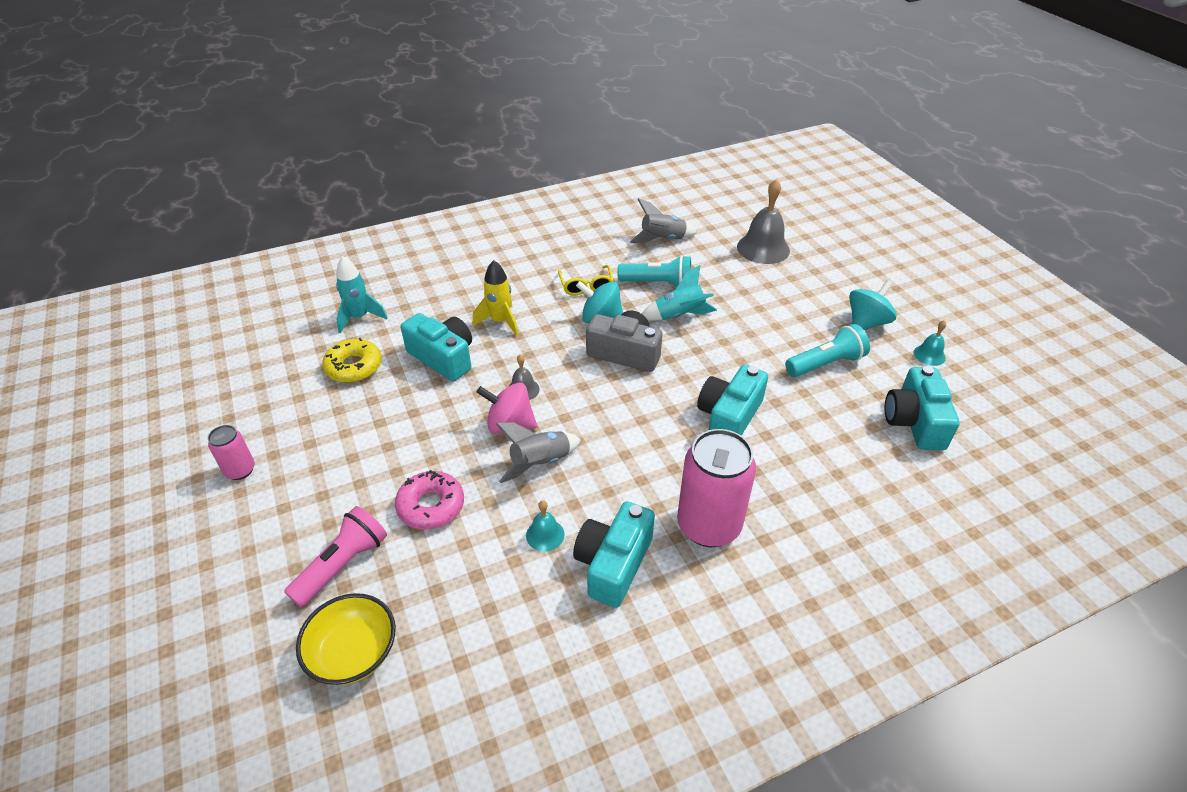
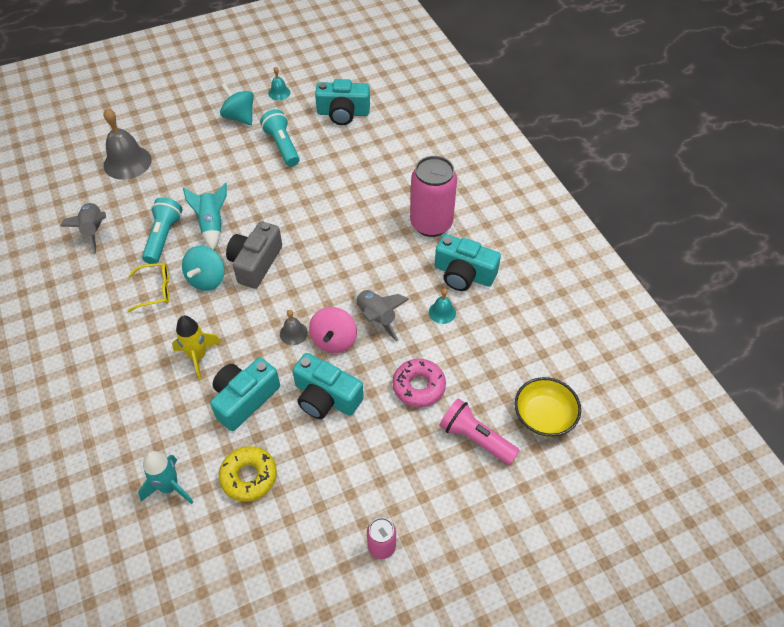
camera: 90 degrees left, 10 degrees up
turquoise camera [697,365,768,436] -> turquoise camera moved to [292,353,364,419]

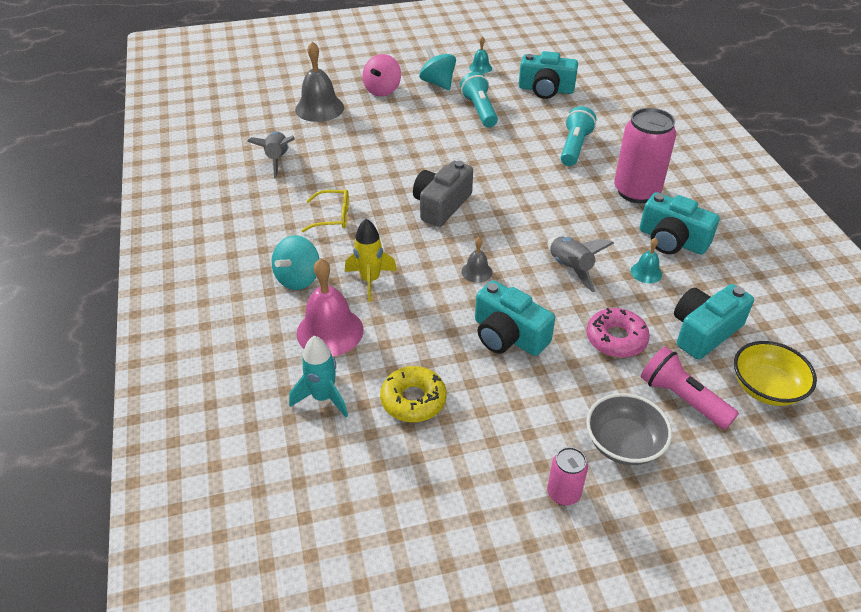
camera: 10 degrees right, 10 degrees down
turquoise flashlight [142,197,183,264] -> turquoise flashlight moved to [561,106,596,166]
turquoise spinning top [182,246,225,291] -> turquoise spinning top moved to [272,235,319,290]
turquoise rocket [183,182,227,250] -> none
turquoise camera [210,357,280,431] -> turquoise camera moved to [674,284,754,360]
pink spinning top [309,307,357,353] -> pink spinning top moved to [362,54,401,97]
none -> pink bell [297,258,364,356]
none -> grey bowl [586,393,672,465]

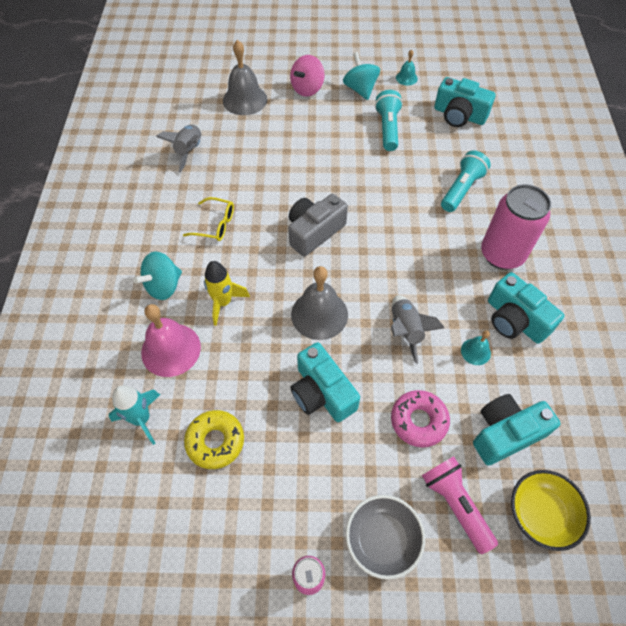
camera: 15 degrees right, 15 degrees up
grey bell [461,237,493,283] -> grey bell [291,266,348,340], size x1.99

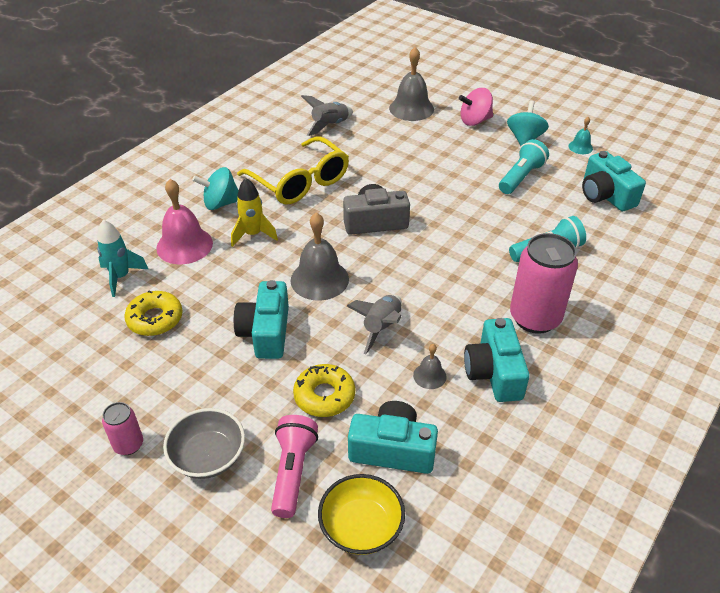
camera: 35 degrees right, 15 degrees down
yellow glasses [183,197,234,241] -> yellow glasses [237,136,349,205], size x1.96
pink donut [391,390,450,448] -> yellow donut [293,364,355,417]
turquoise bell [461,330,491,365] -> grey bell [413,344,446,389]

